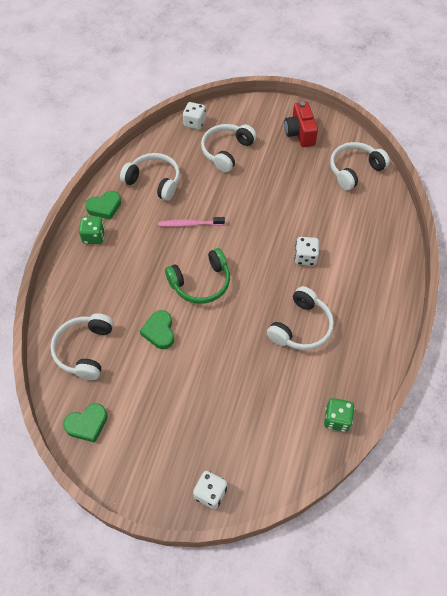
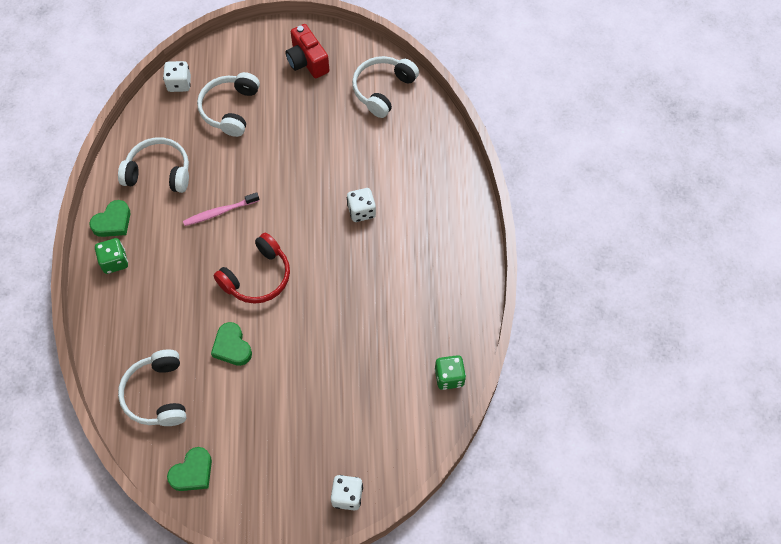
camera: 20 degrees left, 5 degrees up
green headphones [165,248,230,304] -> red headphones [213,233,290,304]
white headphones [267,286,334,350] -> none

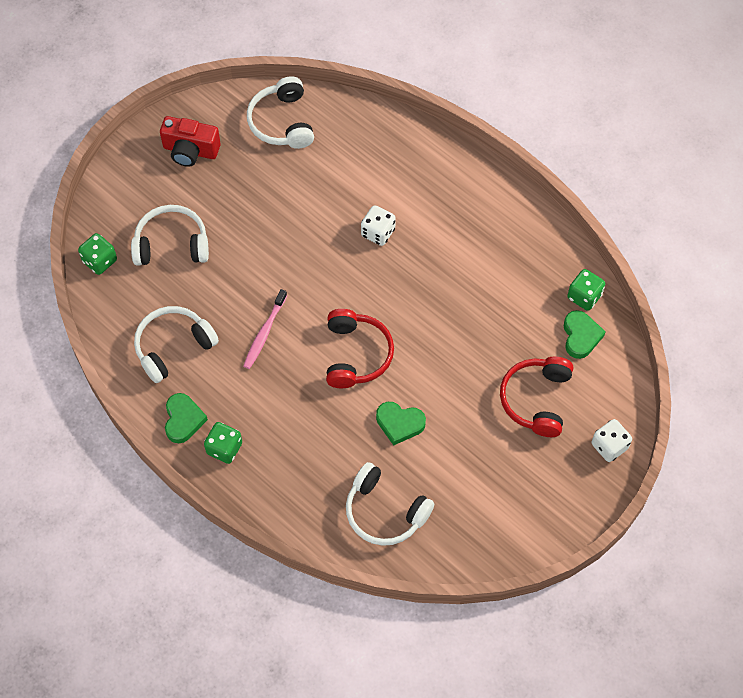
camera: 45 degrees left, 0 degrees up
white dice [163,61,191,92] -> green dice [78,233,117,275]
green heart [167,447,212,491] -> green heart moved to [564,310,606,359]
white headphones [197,72,260,137] -> white headphones turned 120 degrees clockwise [131,205,209,266]
none -> red headphones [500,357,573,437]

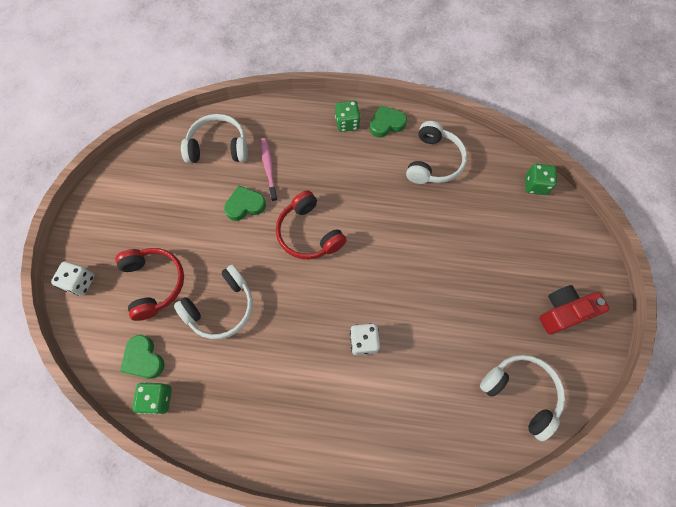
camera: 145 degrees right, 5 degrees up
white headphones [131,205,209,266] -> white headphones moved to [174,265,253,339]
green heart [165,393,208,443] -> green heart turned 105 degrees clockwise [370,105,407,138]
pink toothbrush [244,289,287,369] -> pink toothbrush moved to [261,138,278,202]

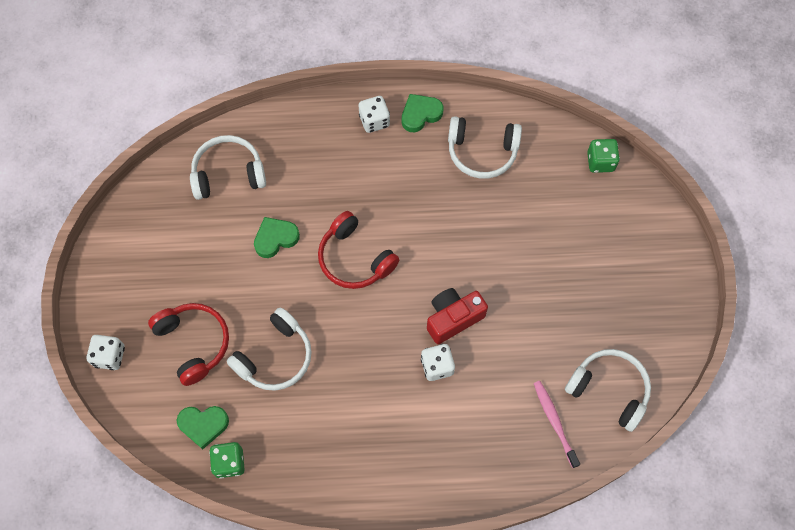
camera: 10 degrees left, 0 degrees up
green heart [120,335,165,379] -> green heart turned 45 degrees counterclockwise [177,406,229,449]
pink toothbrush [261,138,278,202] -> pink toothbrush moved to [533,381,580,468]
green dice [335,101,361,132] -> white dice [359,96,390,133]
white headphones [406,121,467,184] -> white headphones turned 90 degrees clockwise [448,116,522,179]
red camera [539,285,609,334] -> red camera moved to [427,288,488,344]

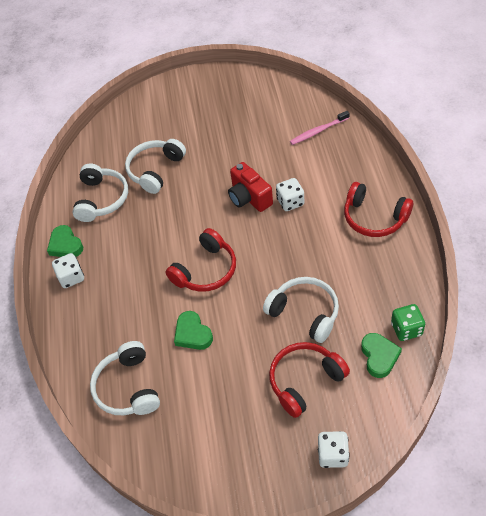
camera: 90 degrees left, 15 degrees down
white headphones [565,349,651,432] -> white headphones moved to [125,139,186,194]
green dice [587,139,620,173] -> none
none -> red headphones [344,182,413,237]

